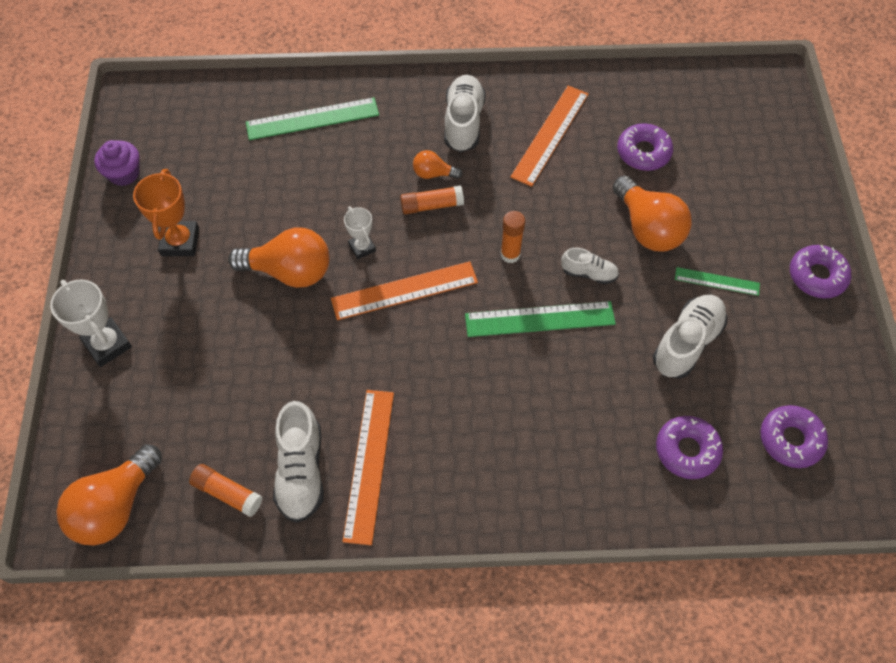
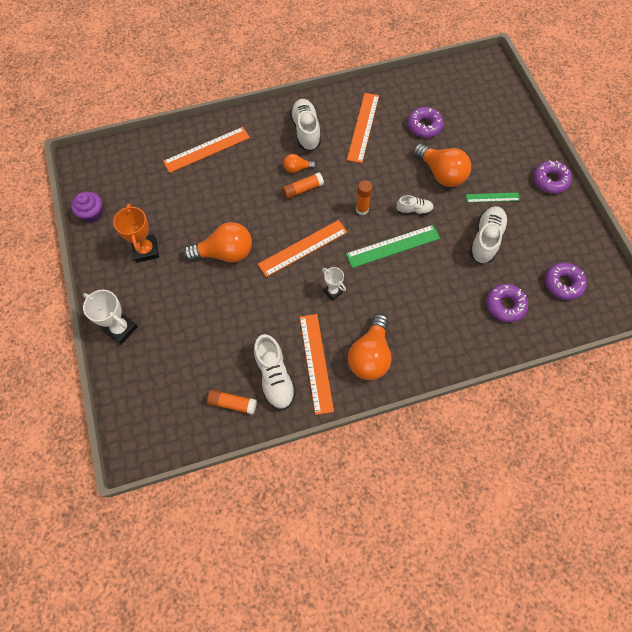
camera: 15 degrees left, 5 degrees up
orange light bulb [56,444,162,545] -> orange light bulb moved to [348,314,391,380]
green ruler [246,97,379,140] -> orange ruler [163,127,250,173]
white trophy [344,207,376,259] -> white trophy moved to [322,267,346,300]

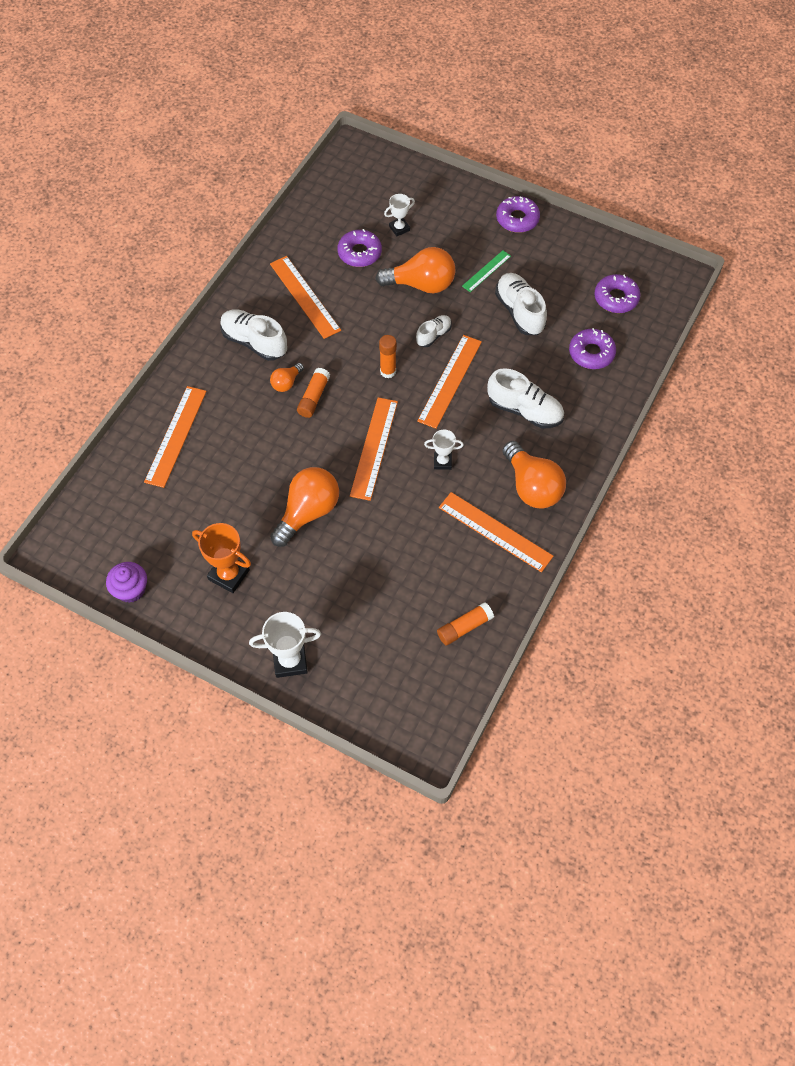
camera: 45 degrees left, 5 degrees down
white shoe [254,334,296,410] -> white shoe moved to [487,368,564,428]
green ruler [346,225,440,268] -> orange ruler [417,335,482,429]
none -> white trophy [384,194,415,236]

